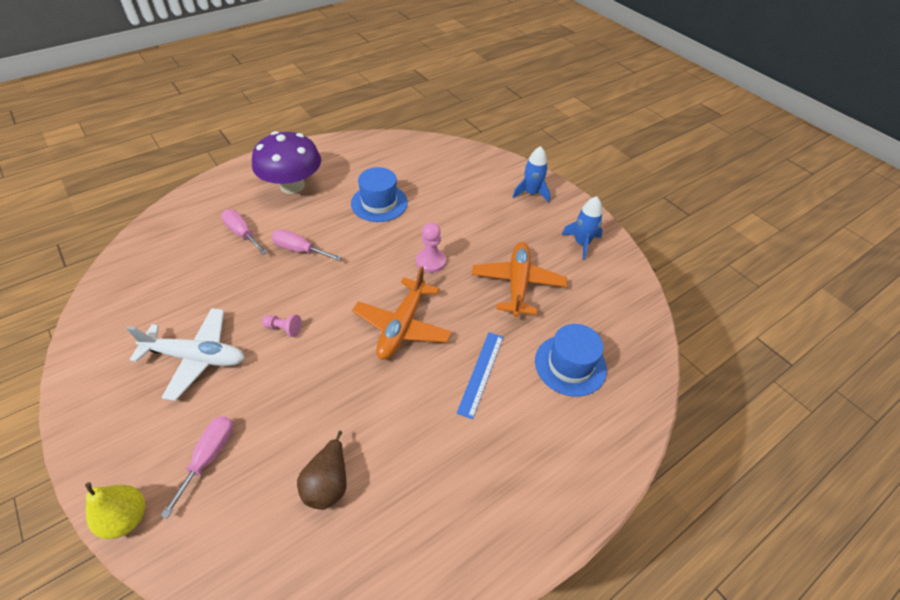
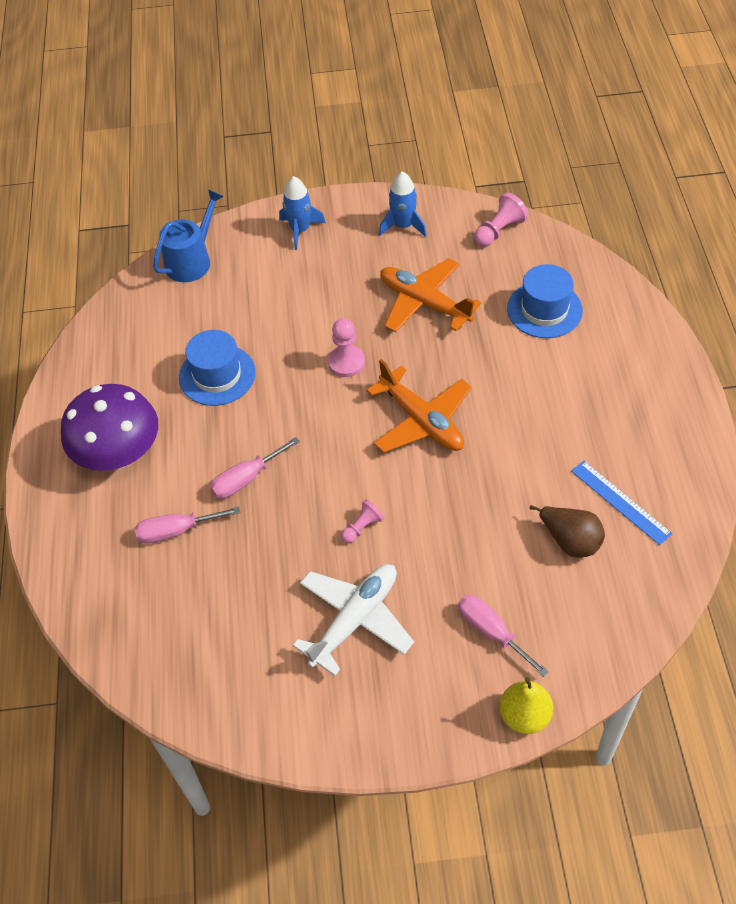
camera: 55 degrees left, 5 degrees up
blue ruler [457,332,503,419] -> blue ruler moved to [571,461,673,545]
none -> blue watering can [153,189,224,282]
none -> pink pawn [474,192,529,247]

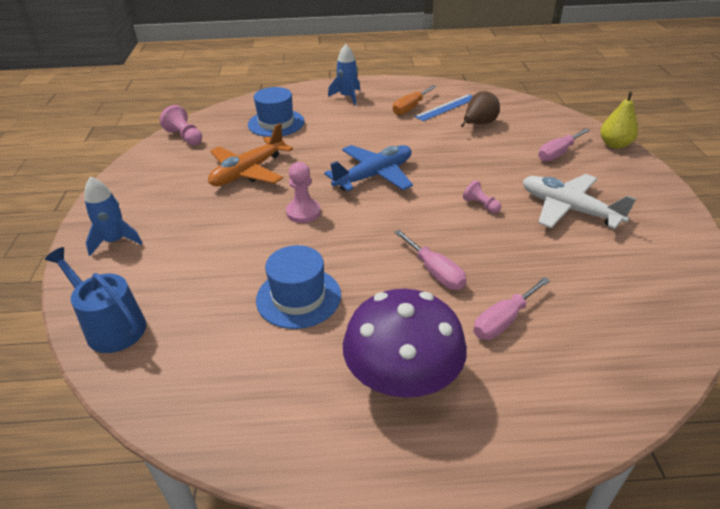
camera: 90 degrees left, 15 degrees down
pink screwdriver [135,507,240,544] -> pink screwdriver turned 60 degrees clockwise [473,277,550,340]
orange plane [366,359,472,453] -> blue plane [324,145,413,191]
blue rocket [379,172,427,237] -> blue rocket moved to [328,44,360,106]
none -> orange screwdriver [393,85,436,115]

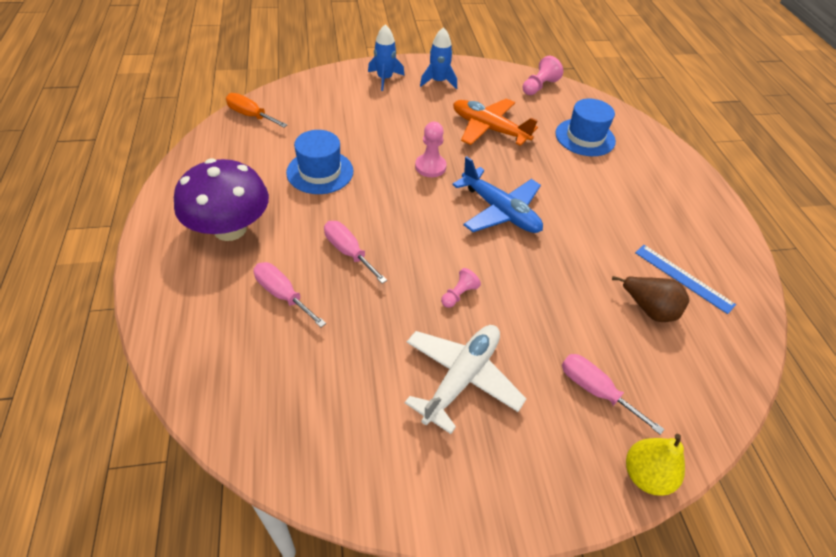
camera: 80 degrees right, 10 degrees up
blue watering can [45,247,146,353] -> none
blue rocket [328,44,360,106] -> blue rocket moved to [420,27,457,89]
orange screwdriver [393,85,436,115] -> orange screwdriver moved to [226,93,287,127]
pink screwdriver [394,230,467,290] -> pink screwdriver turned 90 degrees clockwise [324,221,387,284]

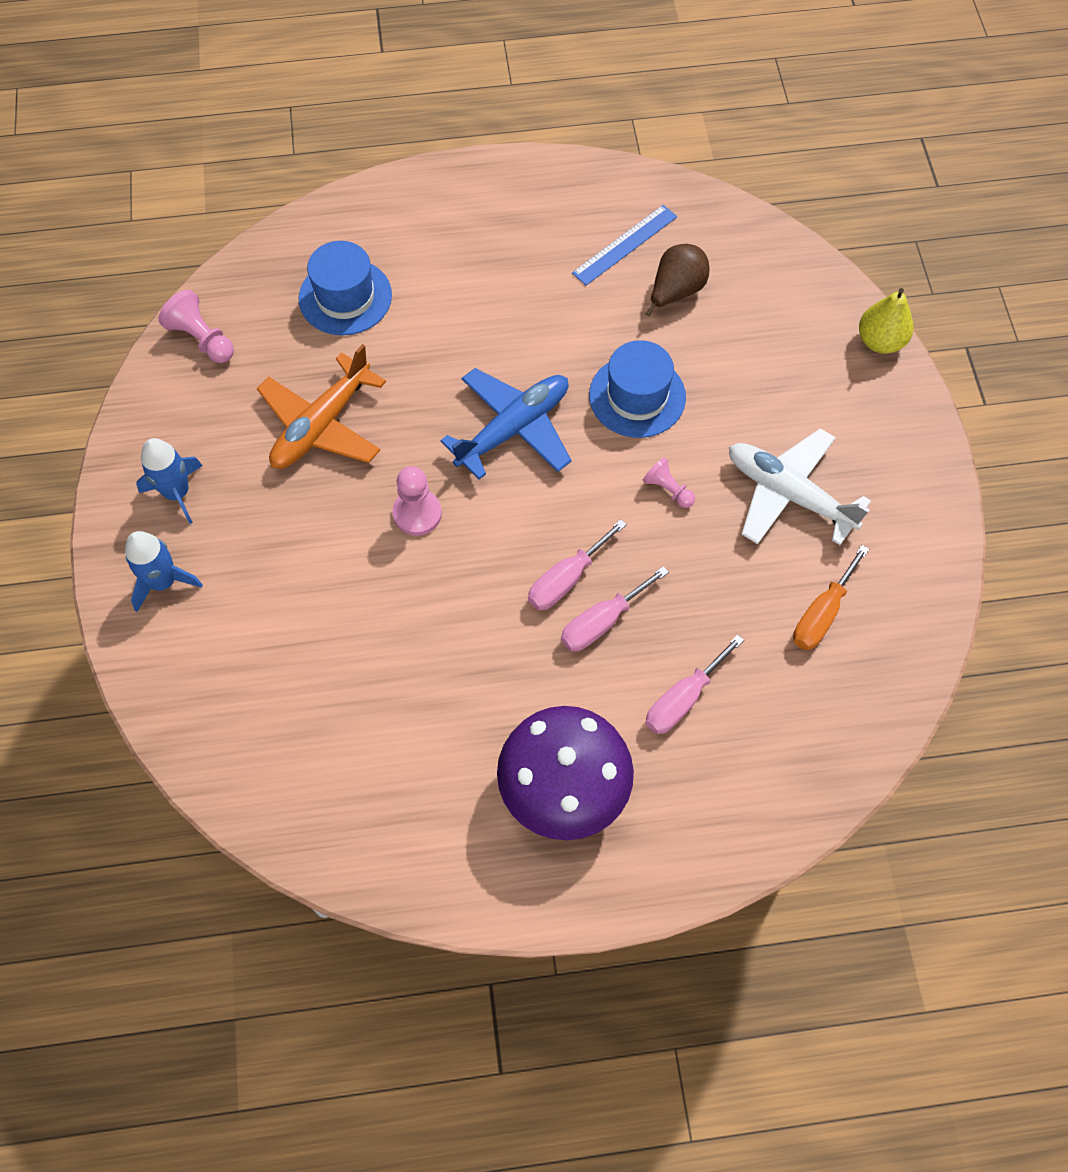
camera: 85 degrees left, 15 degrees up
orange screwdriver [226,93,287,127] -> orange screwdriver moved to [793,545,869,650]
blue hat [286,130,353,194] -> blue hat moved to [589,340,686,438]
pink screwdriver [562,354,665,435] -> pink screwdriver moved to [528,519,627,610]

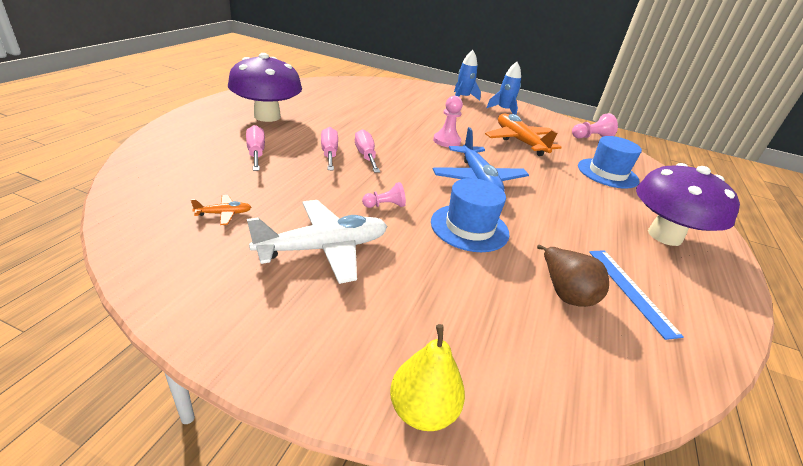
camera: 115 degrees right, 30 degrees down
orange screwdriver [793,545,869,650] -> orange plane [191,195,251,225]
none -> purple mushroom [636,163,740,246]

